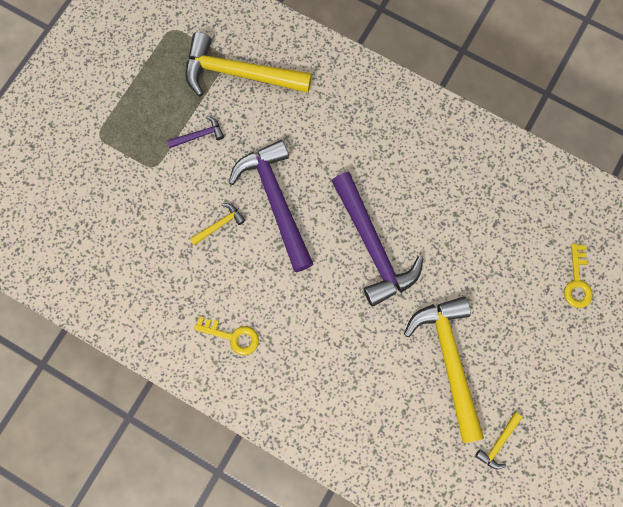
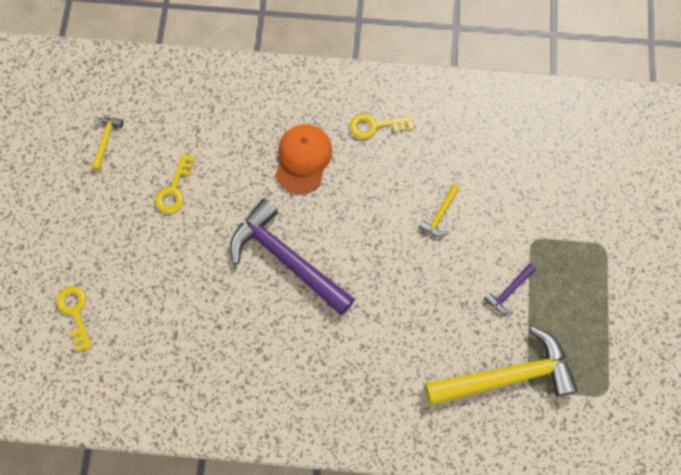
camera: 155 degrees right, 5 degrees down
purple hammer [228,140,313,272] -> none
yellow hammer [404,296,484,443] -> yellow key [155,153,195,214]
none -> orange cap [275,124,332,194]

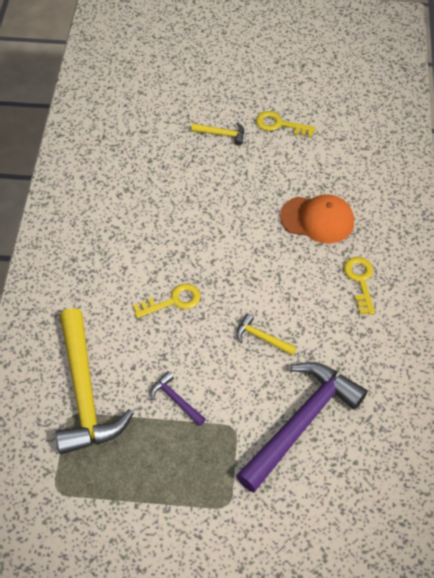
camera: 90 degrees right, 15 degrees down
yellow key [56,286,92,352] -> yellow key moved to [133,284,201,318]
yellow hammer [91,118,123,170] -> yellow hammer moved to [191,122,244,145]
purple hammer [230,198,355,315] -> purple hammer moved to [236,362,368,492]

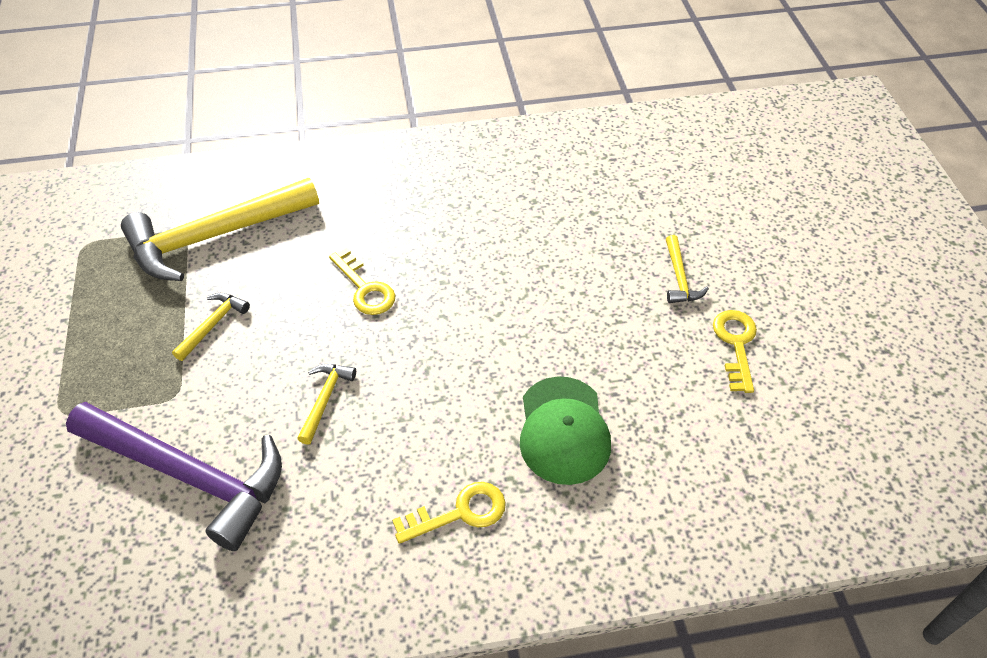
camera: 75 degrees right, 5 degrees down
purple hammer [150,371,206,426] -> yellow hammer [172,293,250,361]
orange cap [280,194,354,244] -> green cap [520,377,611,485]

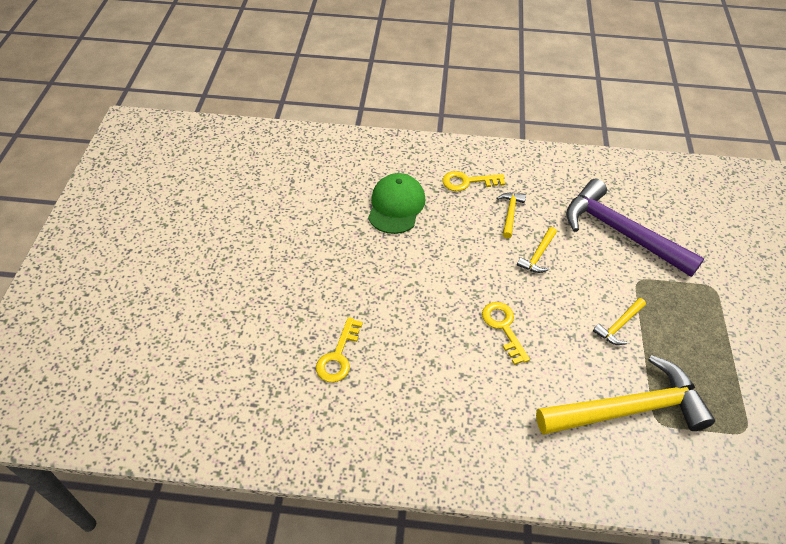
camera: 165 degrees left, 0 degrees up
yellow hammer [666,235,709,303] -> yellow hammer moved to [497,193,526,238]
yellow key [713,310,757,393] -> yellow key moved to [316,317,363,382]

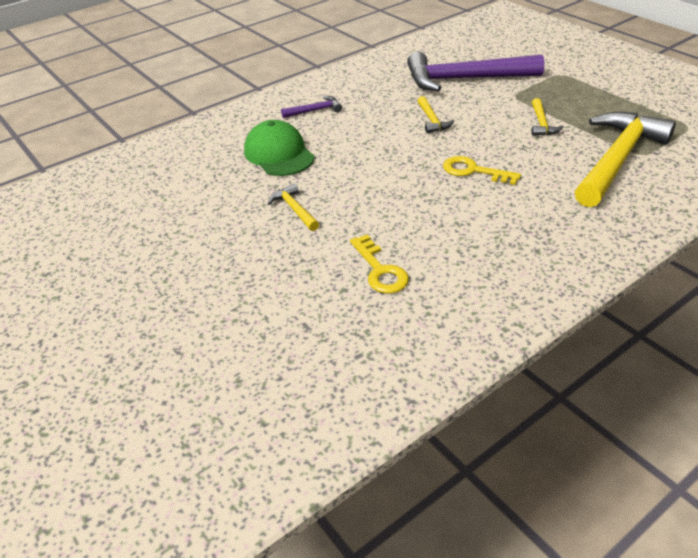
camera: 40 degrees left, 10 degrees down
yellow key [443,171,505,191] -> purple hammer [281,96,342,118]
yellow hammer [497,193,526,238] -> yellow hammer moved to [268,183,319,231]

